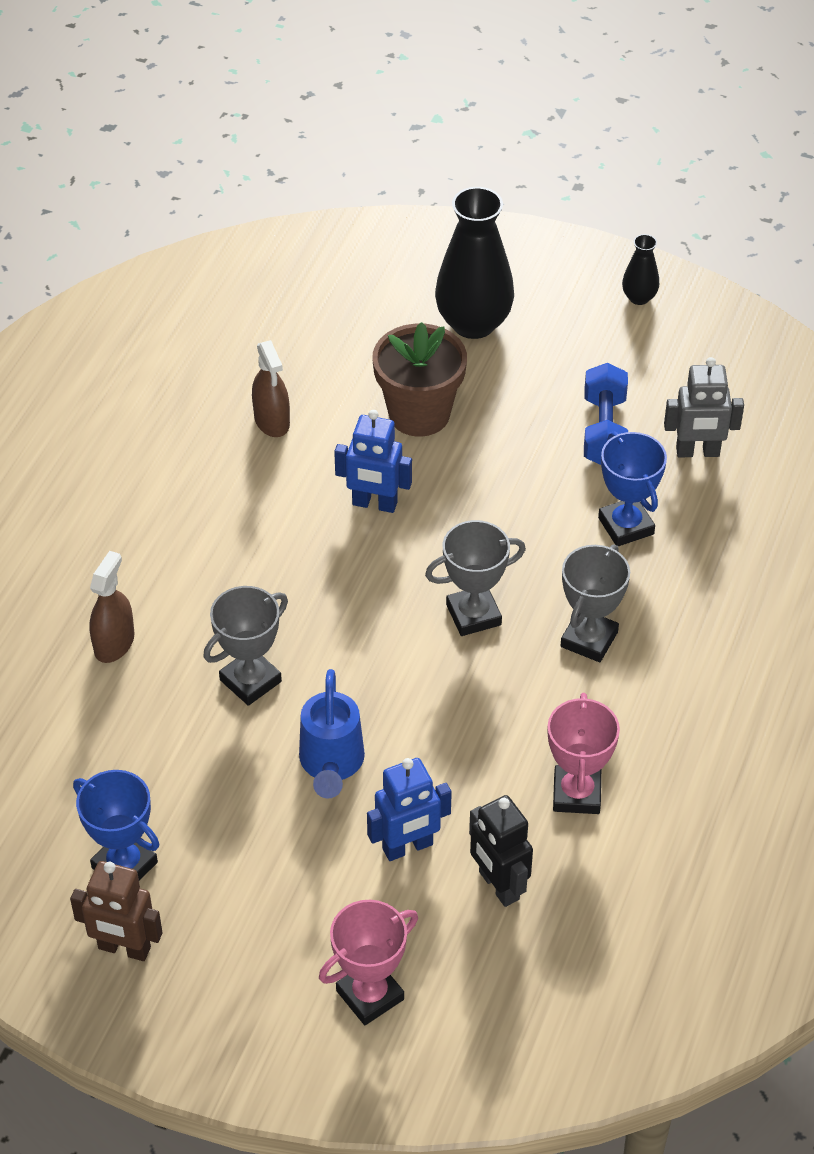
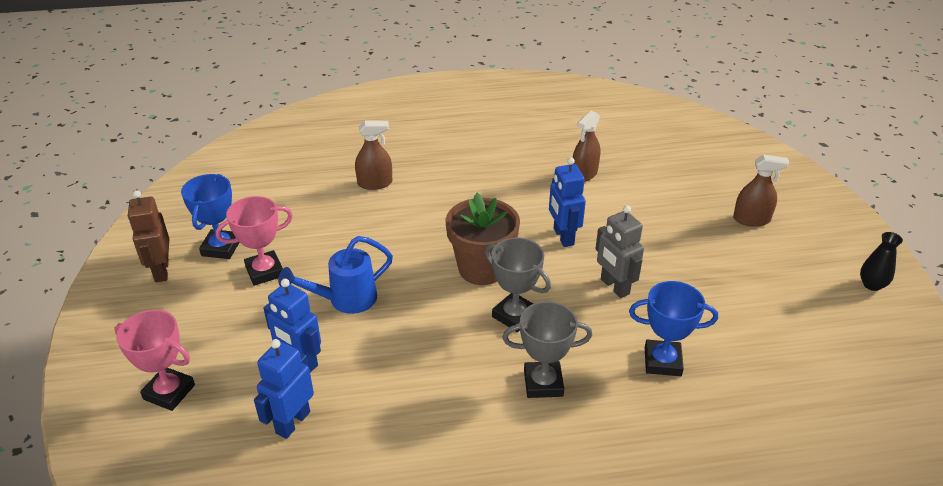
camera: 60 degrees right, 10 degrees down
grey trophy [203,586,288,706] -> none
brown flower pot [373,322,467,437] -> brown flower pot moved to [445,193,520,285]
black vase [435,187,514,339] -> brown spray bottle [733,154,789,227]
black robot [469,795,533,907] -> blue robot [254,339,314,439]
pink trophy [548,693,620,814] -> pink trophy moved to [216,196,293,286]
blue dumbbell [584,363,628,465] -> none
blue trophy [598,431,667,546] -> blue trophy turned 60 degrees clockwise [629,281,718,376]
grey robot [664,357,744,457] -> grey robot moved to [595,205,644,298]

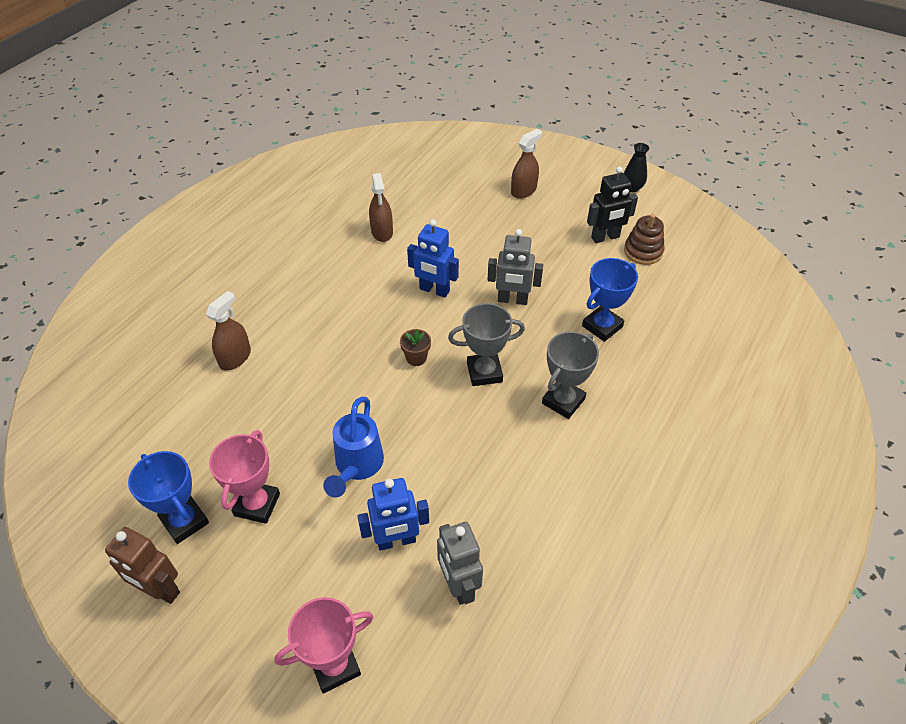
camera: 50 degrees left, 10 degrees up
blue robot [254,339,314,439] -> grey robot [437,522,483,605]
brown flower pot [445,193,520,285] -> brown flower pot [400,329,431,366], size x0.44
none -> black robot [587,166,638,243]
none -> brown stacking toy [624,214,665,265]

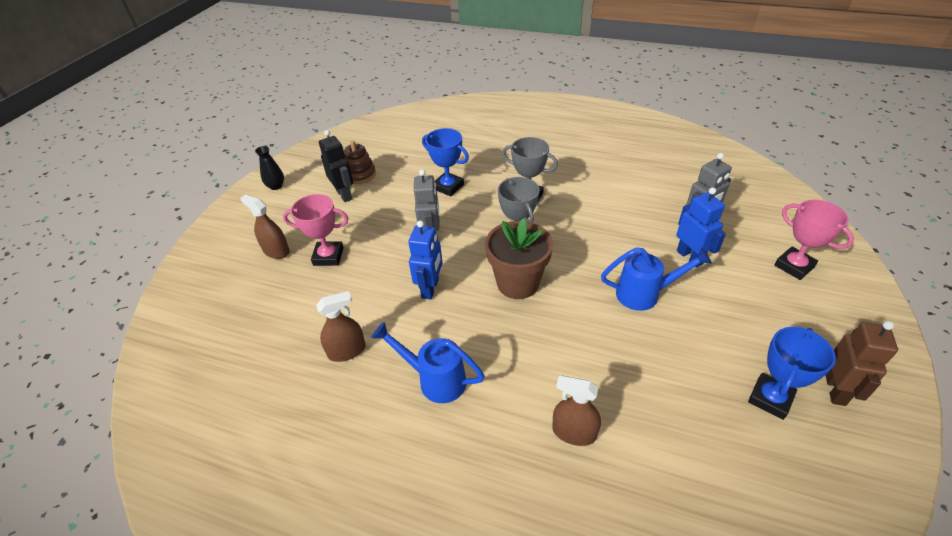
camera: 100 degrees left, 5 degrees down
pink trophy [209,430,280,524] -> pink trophy moved to [283,194,349,266]
brown flower pot [400,329,431,366] -> brown flower pot [485,218,553,299], size x2.27
none -> blue watering can [371,322,484,403]

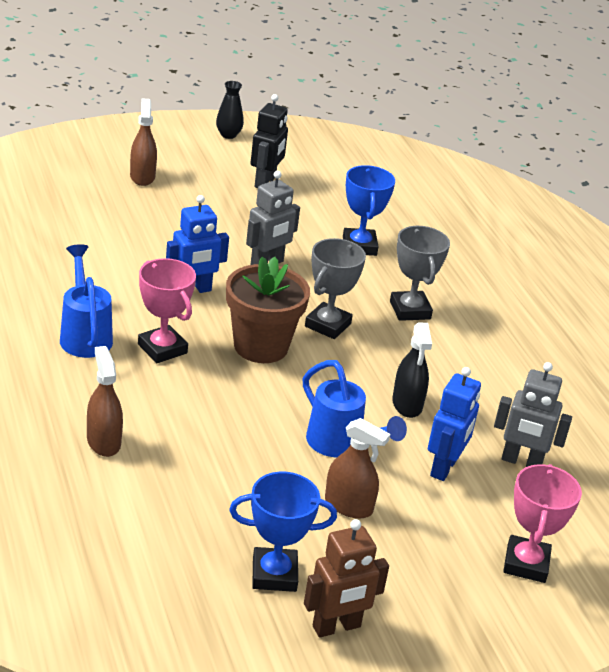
camera: 45 degrees right, 10 degrees down
pink trophy [283,194,349,266] -> pink trophy moved to [138,258,196,363]
brown spray bottle [316,291,366,362] -> brown spray bottle moved to [325,418,390,519]
brown stacking toy [344,141,376,184] -> none
none -> black spray bottle [392,322,432,418]

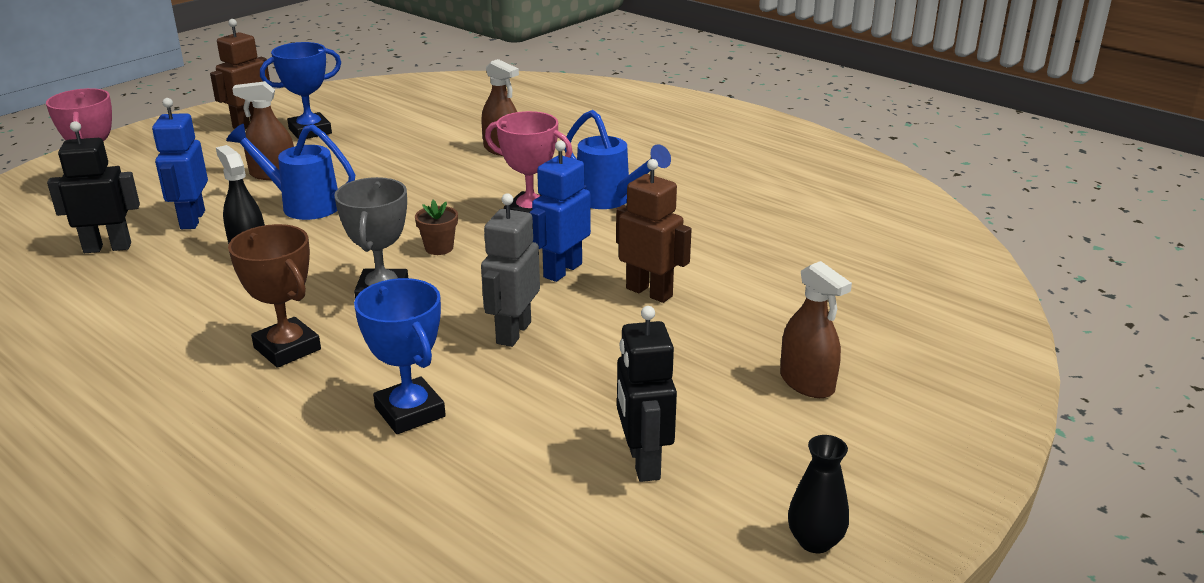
camera: 155 degrees right, 5 degrees down
brown flower pot [226,257,310,363] -> brown flower pot [415,200,458,255], size x0.44
grey trophy [390,226,450,321] -> brown trophy [228,224,321,368]
grey robot [494,362,572,467] -> black robot [47,121,140,253]
none -> brown robot [616,159,692,303]

